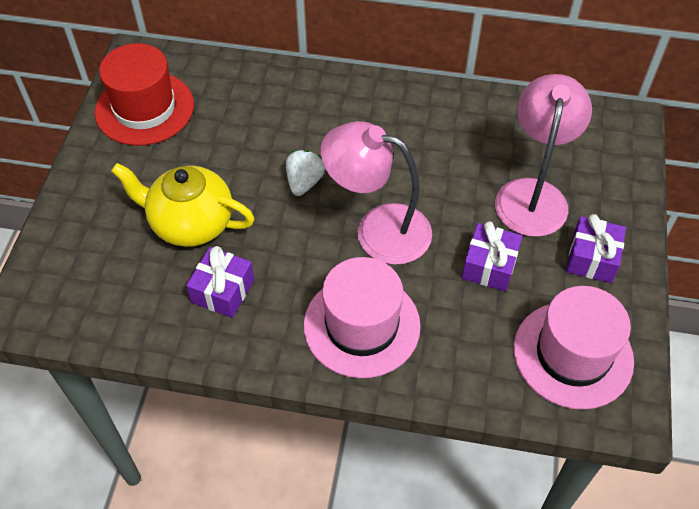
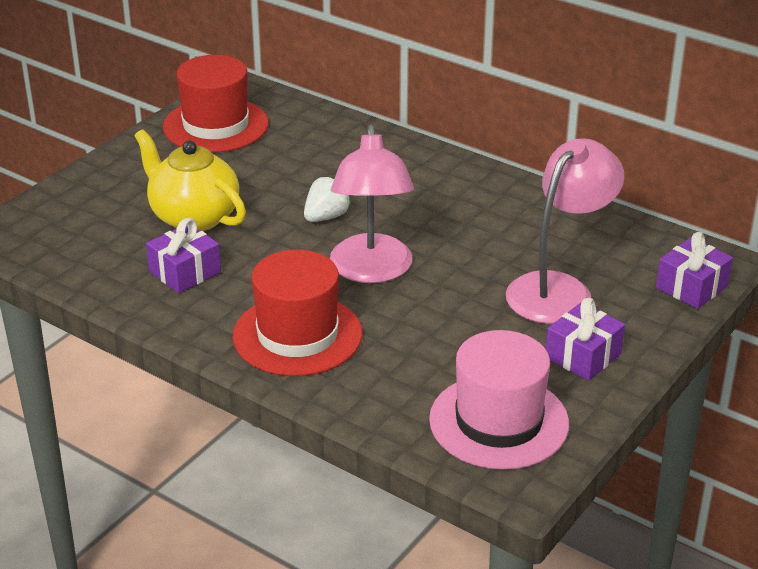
camera: 25 degrees right, 20 degrees down
pink hat [304,257,421,378] -> red hat [233,250,362,376]
pink lamp [321,121,432,265] -> pink lamp turned 135 degrees counterclockwise [330,124,414,283]
purple gift [462,221,522,291] -> purple gift moved to [656,232,733,309]

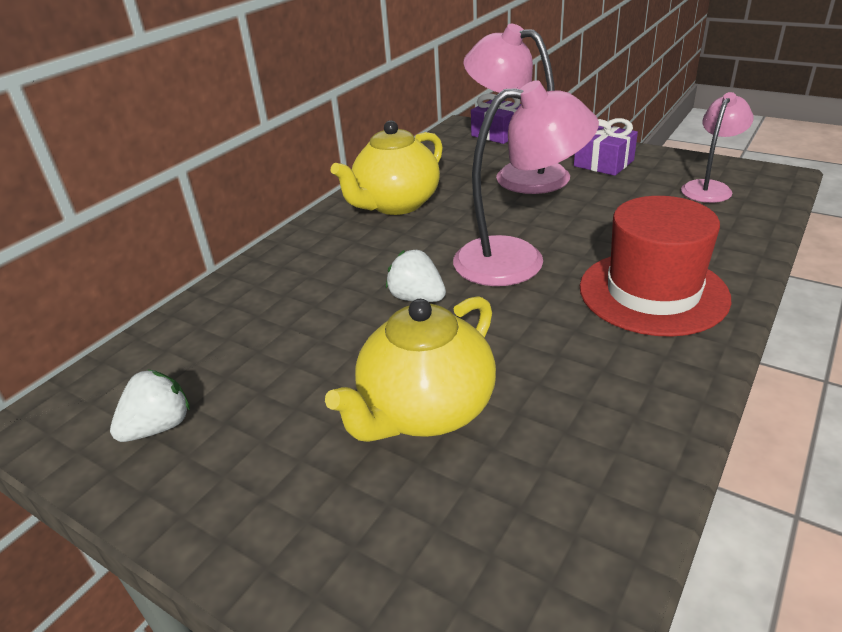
camera: 90 degrees left, 0 degrees up
purple gift [146,218,221,293] -> none
red hat [163,55,269,153] -> white strawberry [110,369,190,442]
pink hat [429,330,569,470] -> pink lamp [681,92,754,203]
none -> yellow teapot [330,120,443,215]

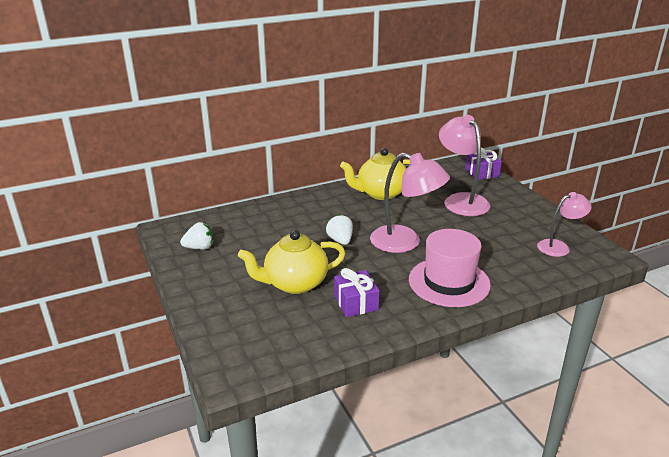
camera: 30 degrees right, 5 degrees down
purple gift [574,118,638,176] -> purple gift moved to [334,268,380,317]
red hat [580,196,731,337] -> pink hat [409,229,491,307]

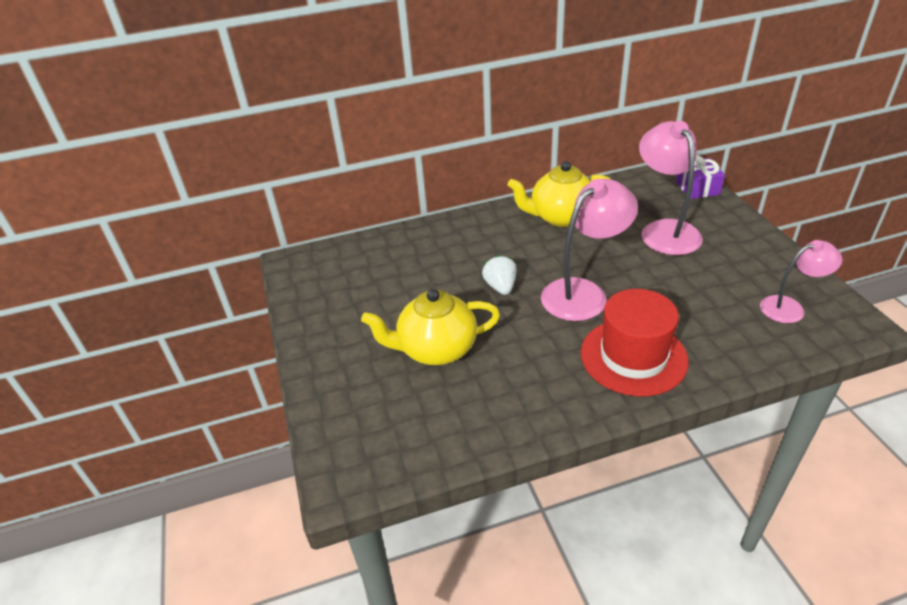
camera: 10 degrees right, 10 degrees up
white strawberry [180,222,213,250] -> none
purple gift [334,268,380,317] -> none
pink lamp [370,153,450,253] -> pink lamp turned 75 degrees counterclockwise [541,179,638,321]
pink hat [409,229,491,307] -> red hat [581,289,689,396]

